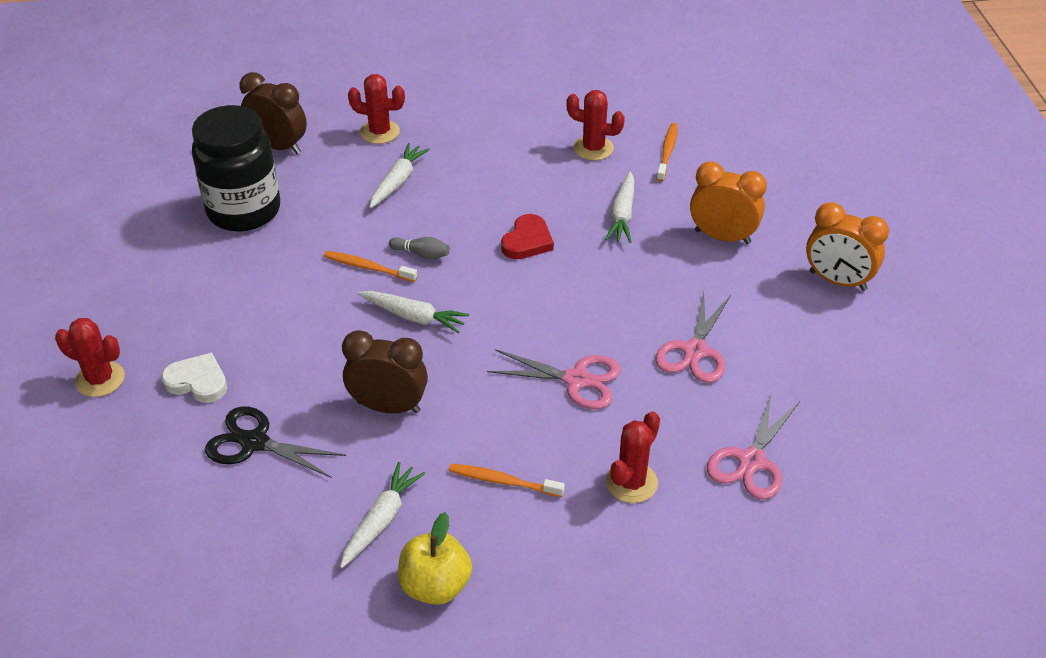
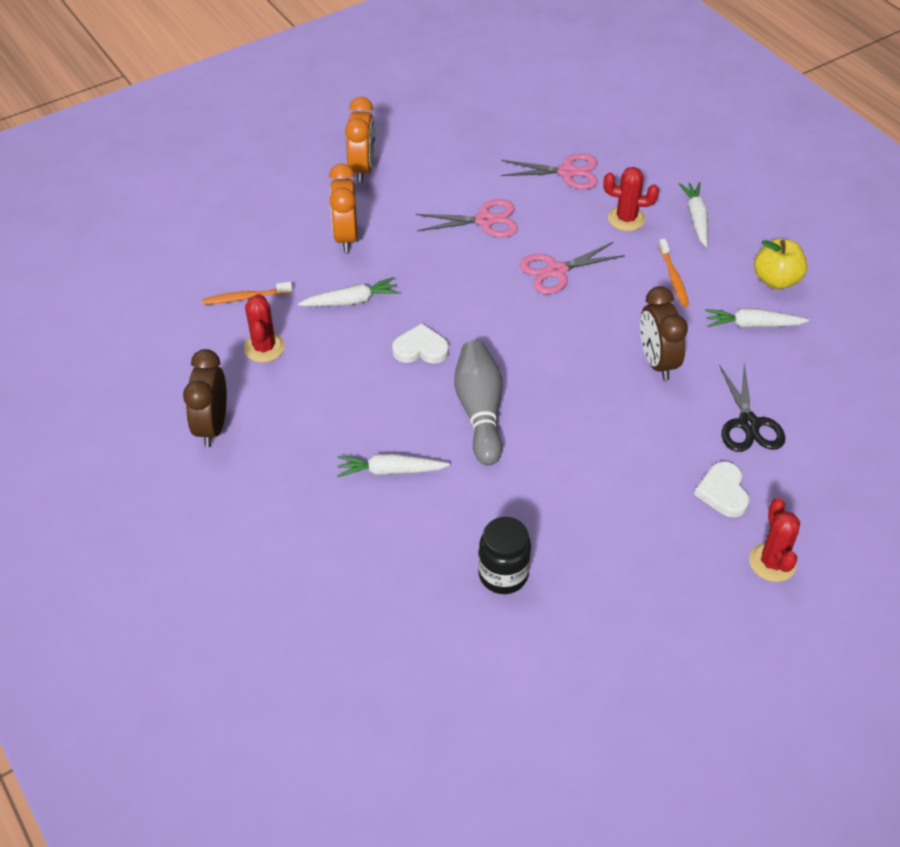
camera: 115 degrees left, 5 degrees up
black jar [192,105,280,232] -> black jar [478,517,531,594], size x0.61
brown clock [240,72,307,154] -> brown clock moved to [183,349,227,447]
orange toothbrush [324,251,417,282] -> none
red cactus [348,74,405,144] -> none
white carrot [358,291,469,333] -> white carrot moved to [679,182,708,247]
grey bowling pin [389,237,450,259] -> grey bowling pin [454,341,502,466], size x2.22
pink scissors [487,349,621,409] -> pink scissors turned 105 degrees counterclockwise [520,242,625,294]
red heart [501,214,554,259] -> white heart [392,323,449,364]

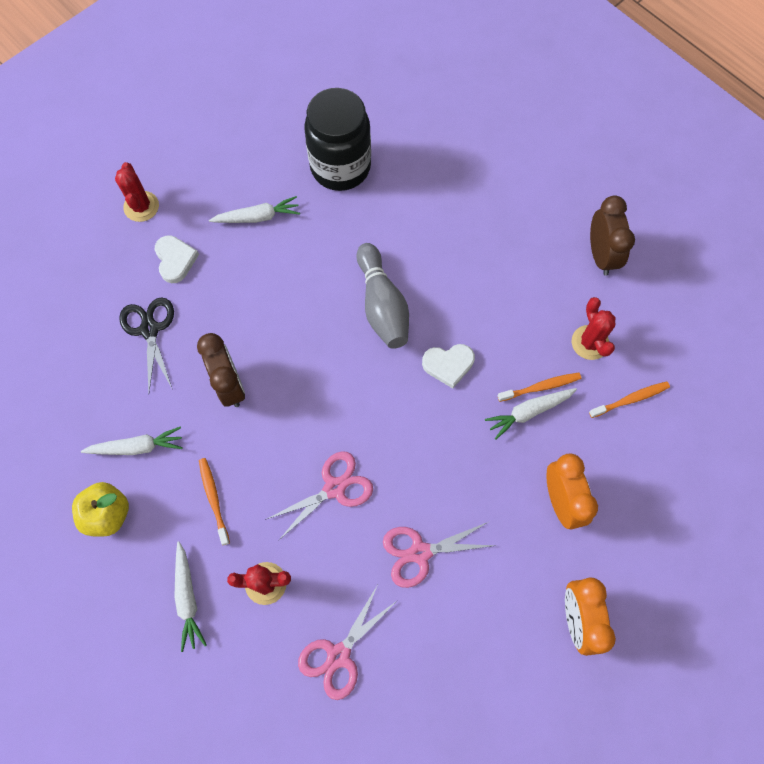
camera: 170 degrees right, 20 degrees up
white carrot [337,454,450,477] -> white carrot moved to [209,196,300,223]
black jar [478,517,531,594] -> black jar [304,88,371,191], size x1.65
pink scissors [501,153,598,189] -> pink scissors turned 45 degrees counterclockwise [298,586,398,700]
none -> orange toothbrush [497,373,581,402]

